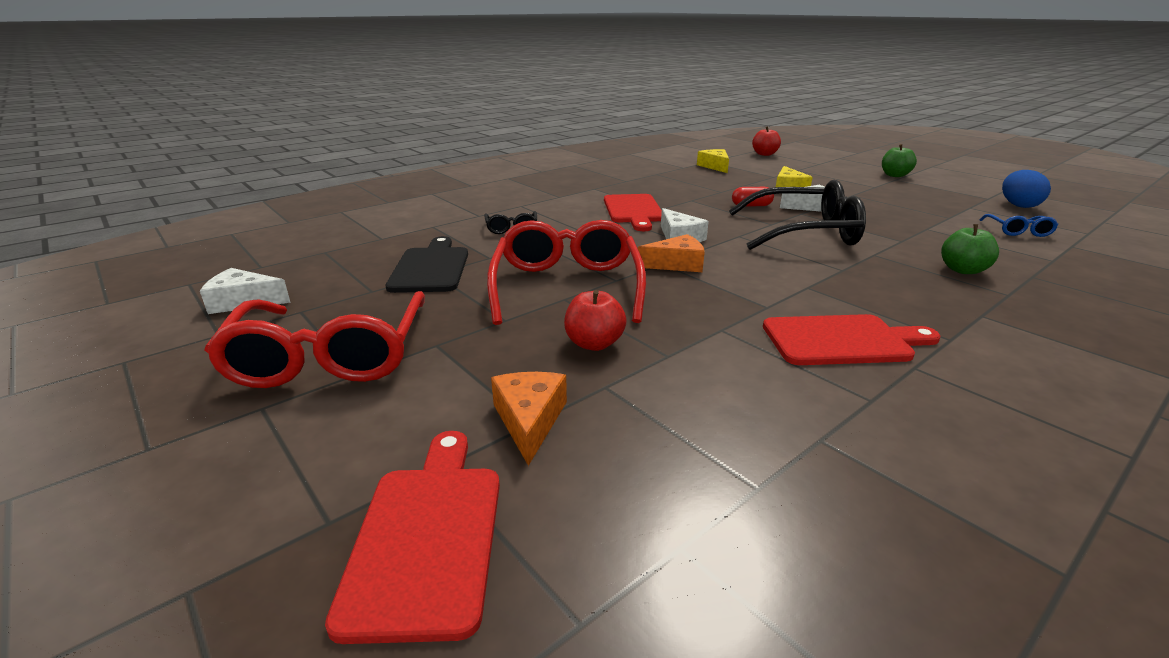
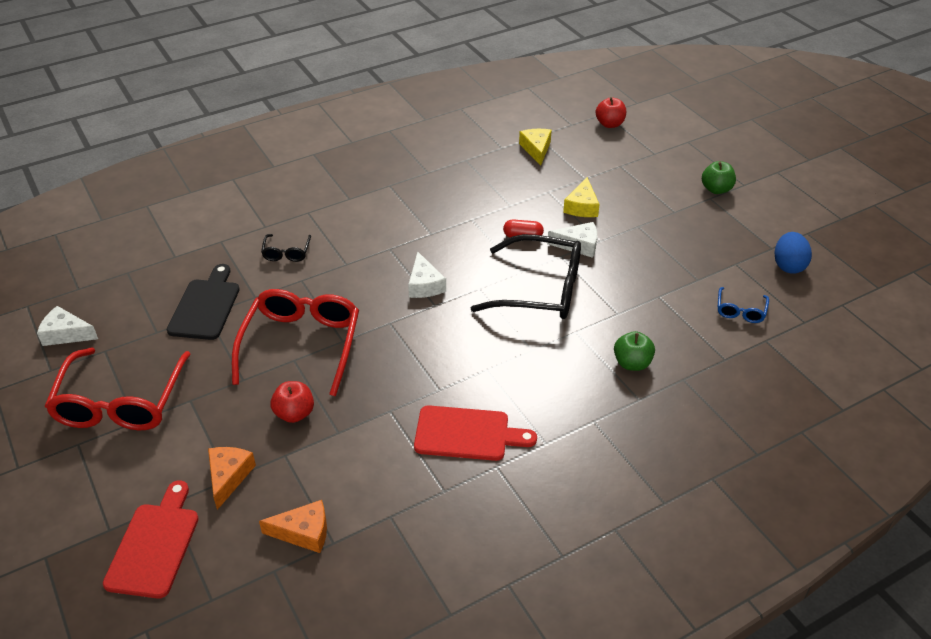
camera: 10 degrees right, 15 degrees up
red cutting board [604,194,662,231] -> none
orange cheese [638,234,705,272] -> orange cheese moved to [259,500,327,553]

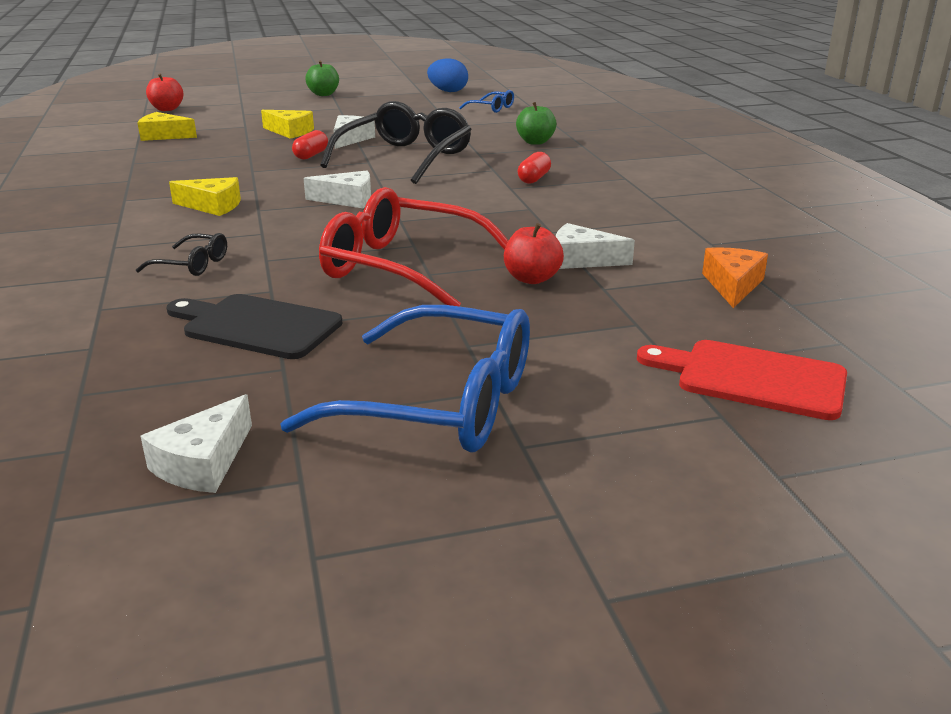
camera: 75 degrees left, 15 degrees down
red glasses [45,348,191,430] -> blue glasses [280,305,530,453]
orange cheese [208,447,256,510] -> none
red cutting board [414,405,537,461] -> none
none -> yellow cheese [169,177,241,216]
none -> red capsule [518,152,551,184]
none -> white cheese [556,223,635,269]

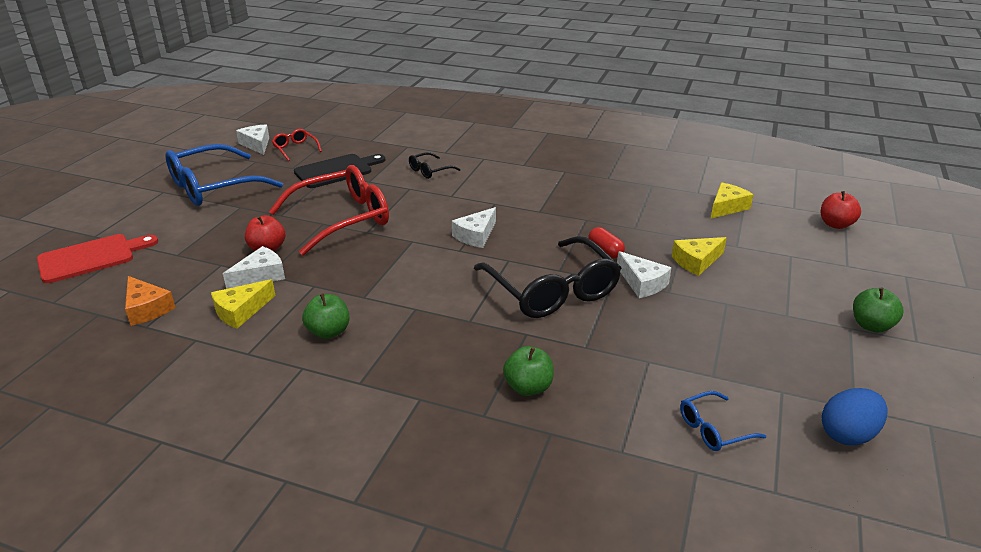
camera: 125 degrees right, 5 degrees up
yellow cheese [169,177,241,216] -> yellow cheese moved to [211,279,276,329]
red capsule [518,152,551,184] -> none
none -> red glasses [272,129,322,161]
none -> green apple [302,294,349,339]

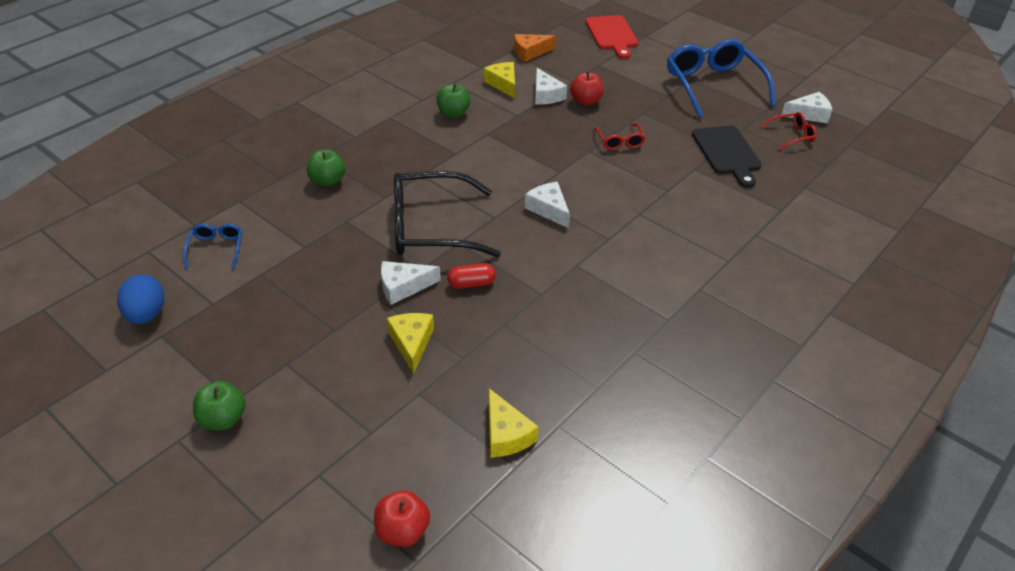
camera: 110 degrees right, 10 degrees up
red glasses [269,165,389,256] -> red glasses [594,123,645,150], size x0.45
black glasses [409,152,460,179] -> none

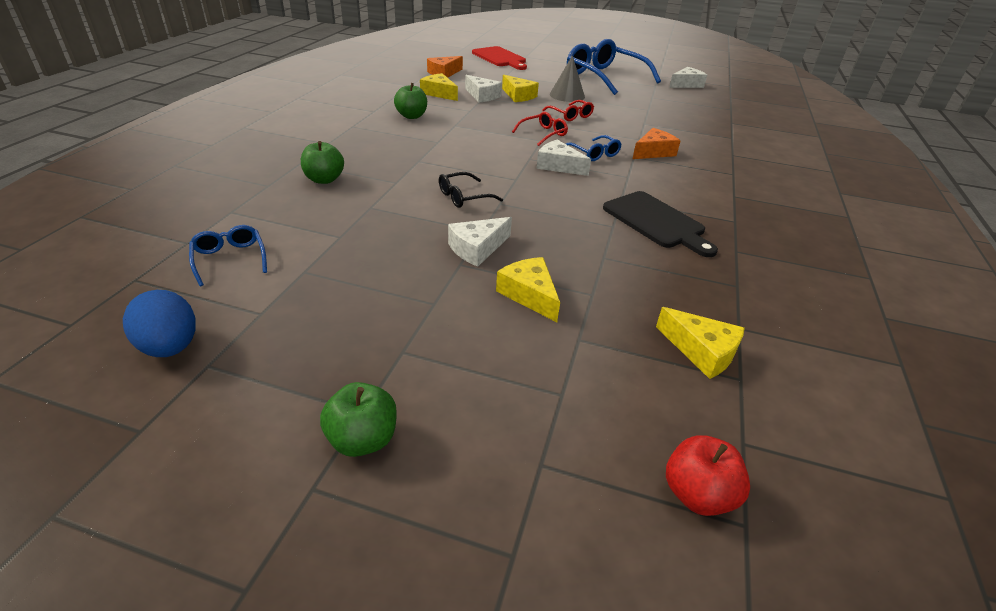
camera: 25 degrees left, 5 degrees down
black glasses [394,171,501,258] -> black glasses [439,172,503,208], size x0.45
red capsule [447,263,496,289] -> none
red apple [570,71,603,105] -> yellow cheese [502,74,539,102]
black cutting board [692,125,762,188] -> black cutting board moved to [603,191,718,257]
red glasses [760,112,817,150] -> red glasses moved to [512,111,568,146]
none -> grey cone [550,55,585,102]
none -> blue glasses [566,135,622,161]
none -> orange cheese [633,128,681,159]

